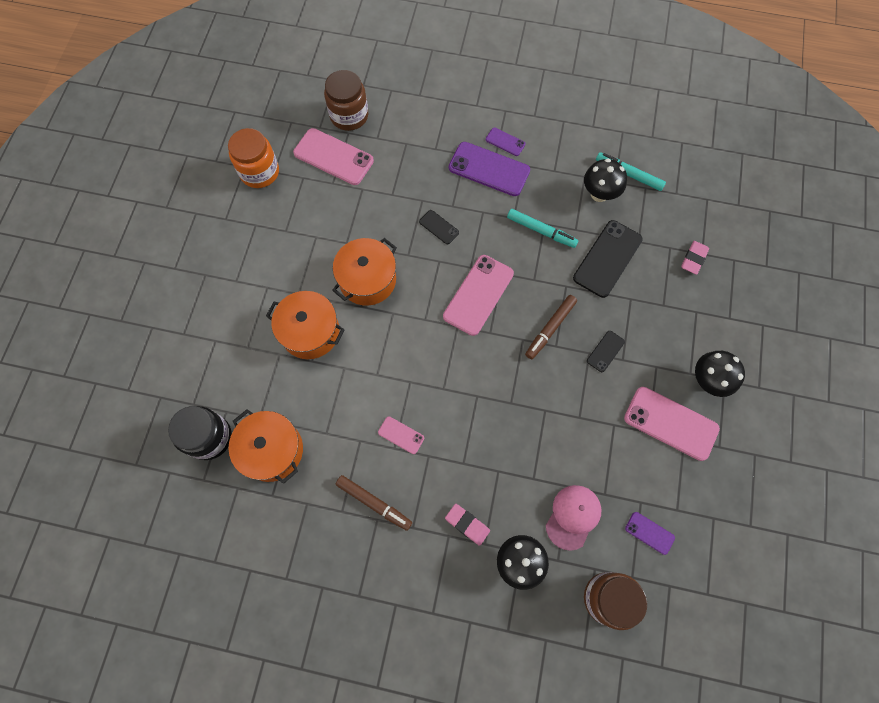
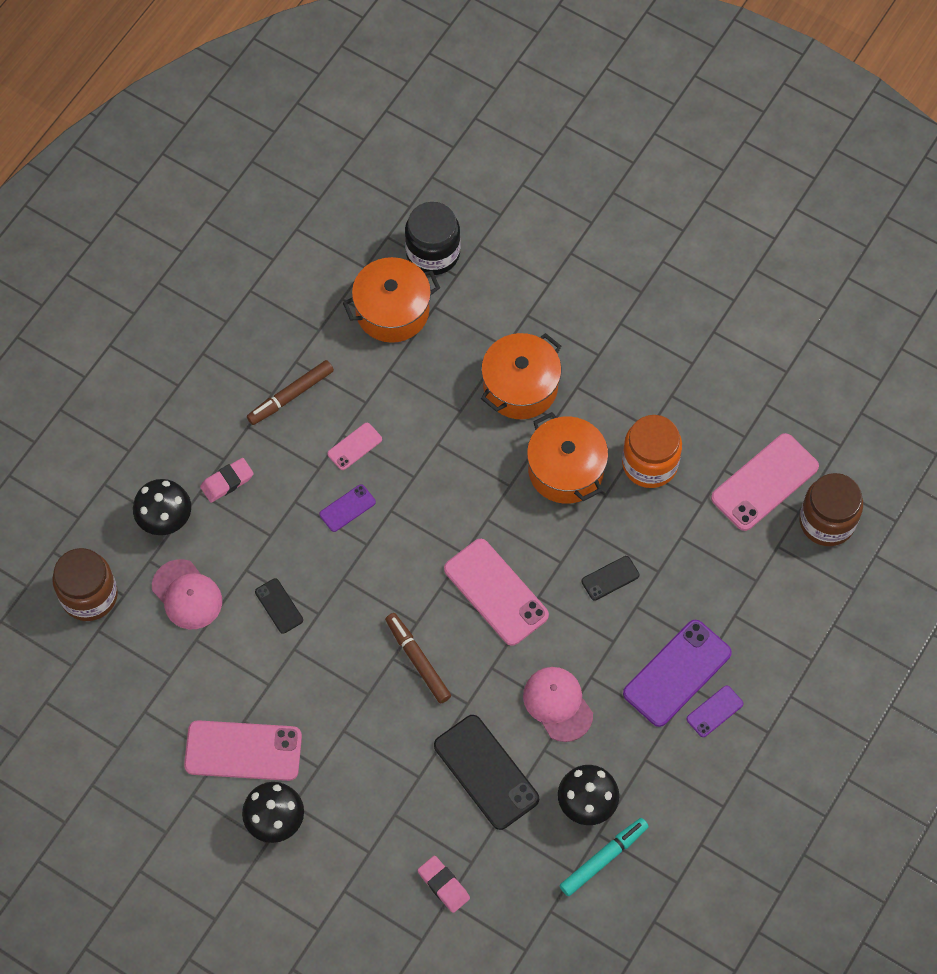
camera: 110 degrees right, 5 degrees down
orange jar [228,128,279,188] -> orange jar moved to [622,415,682,488]
turquoise marker [507,209,578,248] -> pink cap [523,667,593,742]
black phone [587,331,625,372] -> black phone moved to [255,578,303,634]
pink phone [624,387,720,461] -> pink phone turned 45 degrees clockwise [184,720,302,781]
purple phone [625,512,675,555] -> purple phone moved to [319,484,376,532]

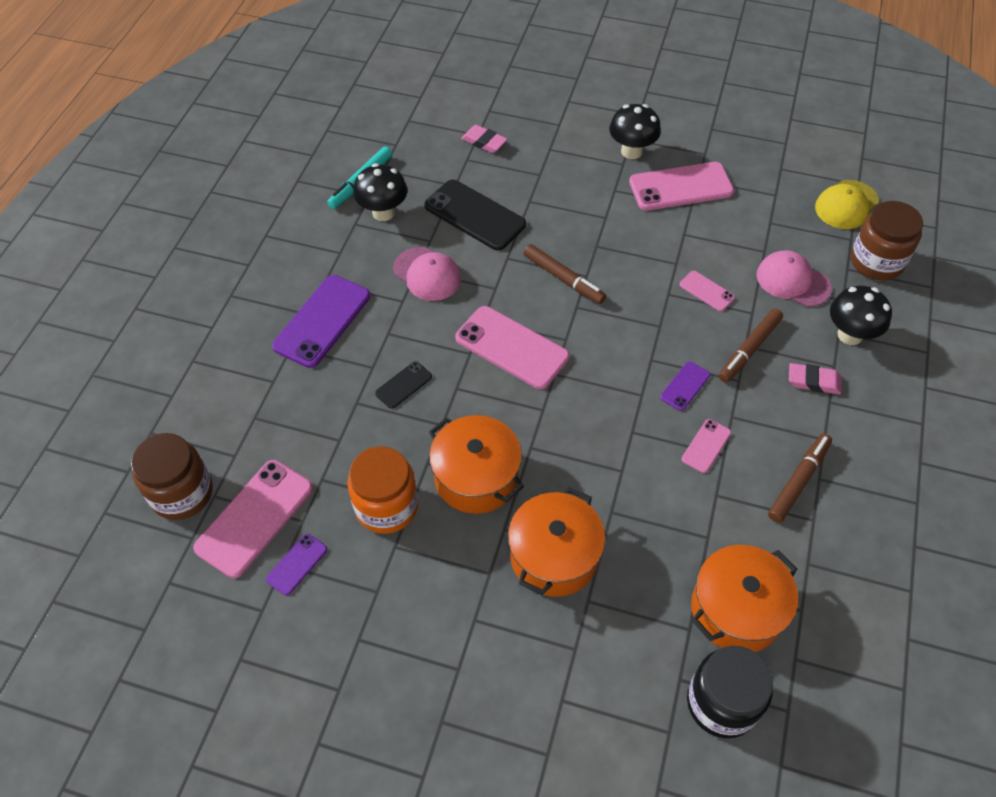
camera: 165 degrees right, 10 degrees down
pink eraser [200,458,254,503] -> pink eraser turned 60 degrees clockwise [789,363,842,395]
black phone [255,578,303,634] -> pink phone [680,271,735,312]
purple phone [687,686,743,737] -> purple phone moved to [266,534,327,596]
none -> brown marker [719,309,783,383]
none -> yellow cap [815,180,879,229]

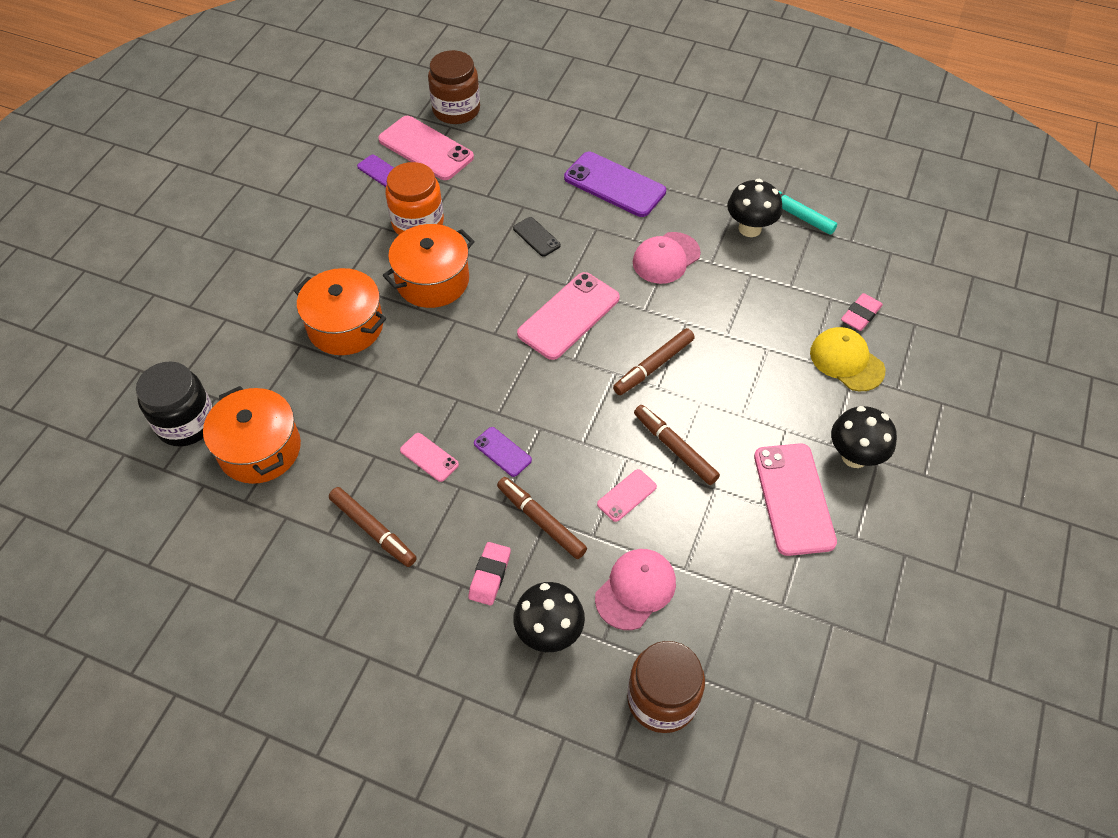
camera: 95 degrees right, 0 degrees up
black phone [424,180,526,250] -> none
yellow cap [815,180,879,229] -> yellow cap moved to [810,327,885,391]
none -> brown marker [634,405,720,485]

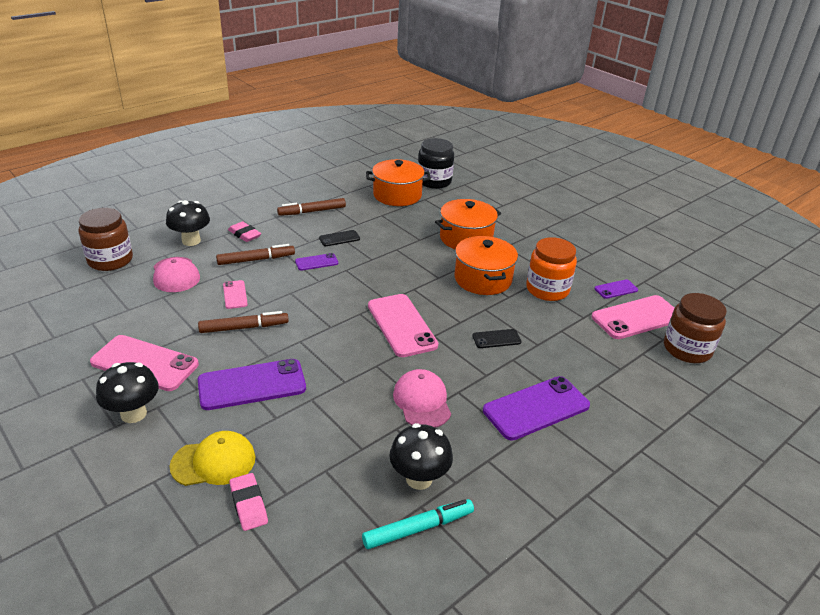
camera: 115 degrees right, 20 degrees down
pink phone [400,433,459,482] -> black phone [319,230,360,246]
brown marker [613,328,695,395] -> none
none -> purple phone [197,359,306,410]

